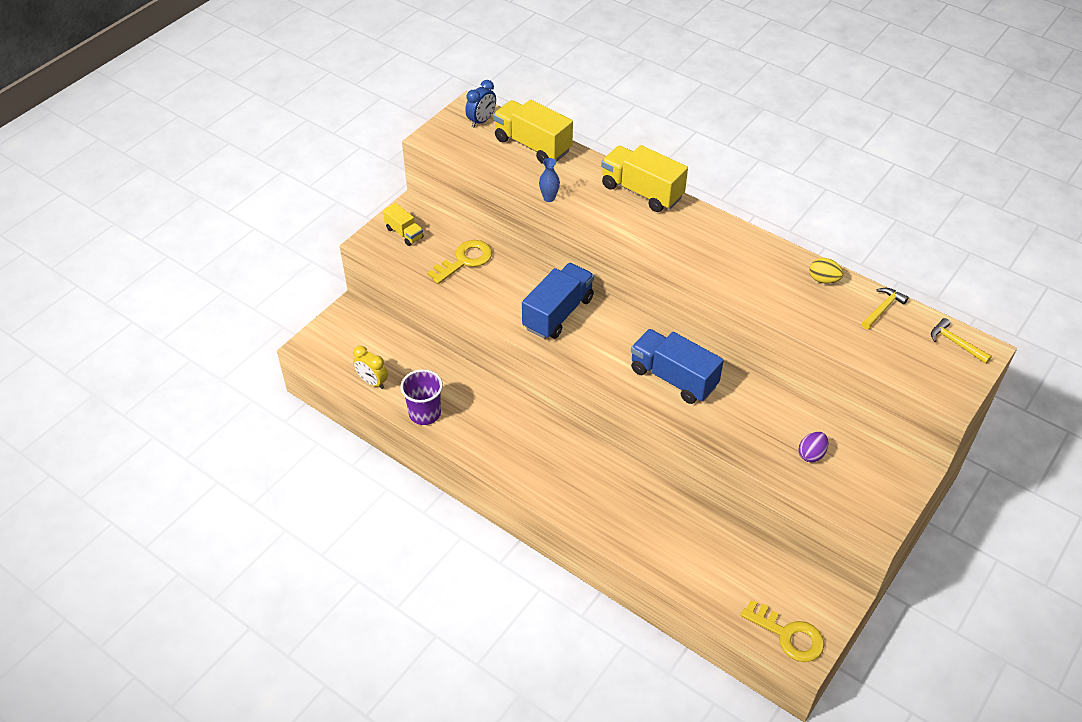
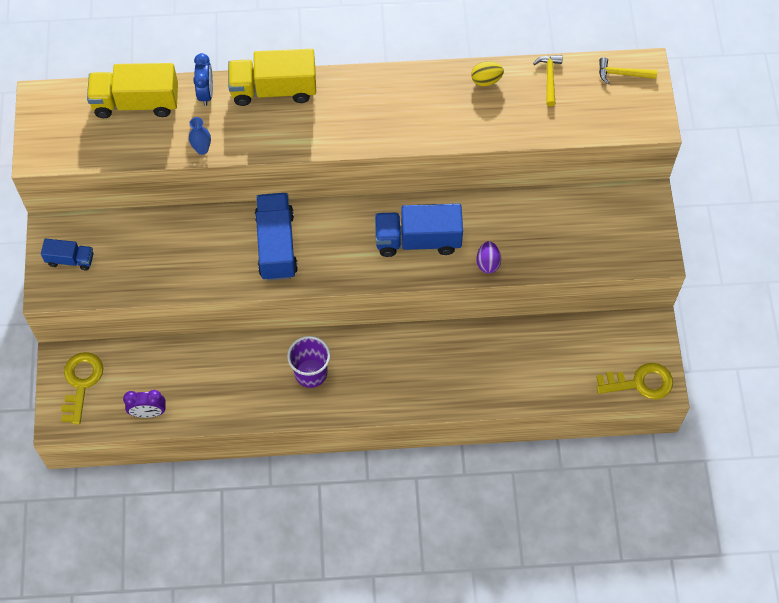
camera: 40 degrees left, 15 degrees up
yellow clock [353,346,388,389] -> purple clock [123,390,166,418]
yellow truck [383,203,424,246] -> blue truck [41,239,93,270]
purple cup [401,369,443,425] -> purple cup moved to [287,336,330,388]
yellow key [427,240,492,284] -> yellow key moved to [61,352,103,424]
blue clock [465,80,496,127] -> blue clock moved to [193,53,213,106]
purple egg [798,432,828,462] -> purple egg moved to [477,241,501,274]

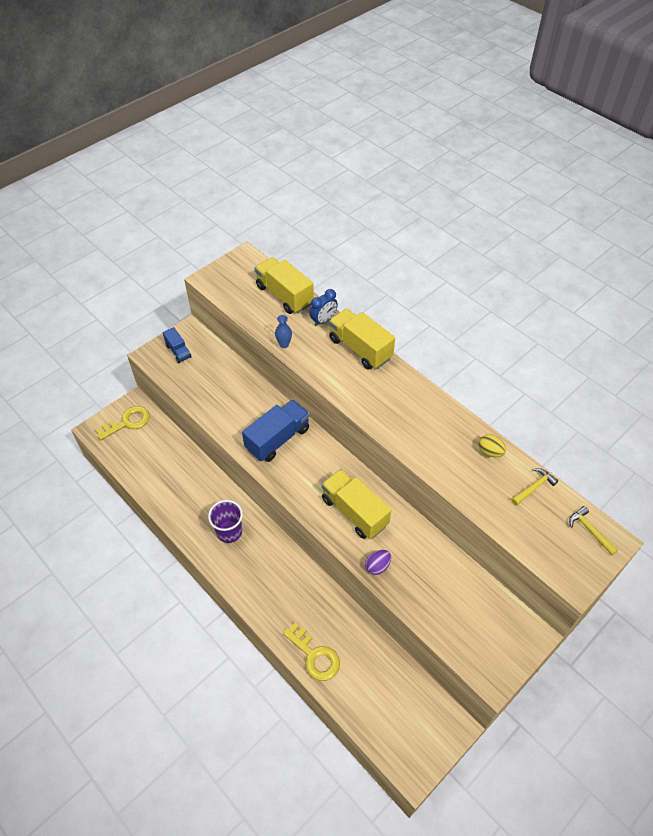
camera: 50 degrees right, 10 degrees down
purple clock [123,390,166,418] -> none
blue truck [375,204,463,257] -> yellow truck [321,469,391,539]
yellow key [596,363,673,399] -> yellow key moved to [283,623,340,681]

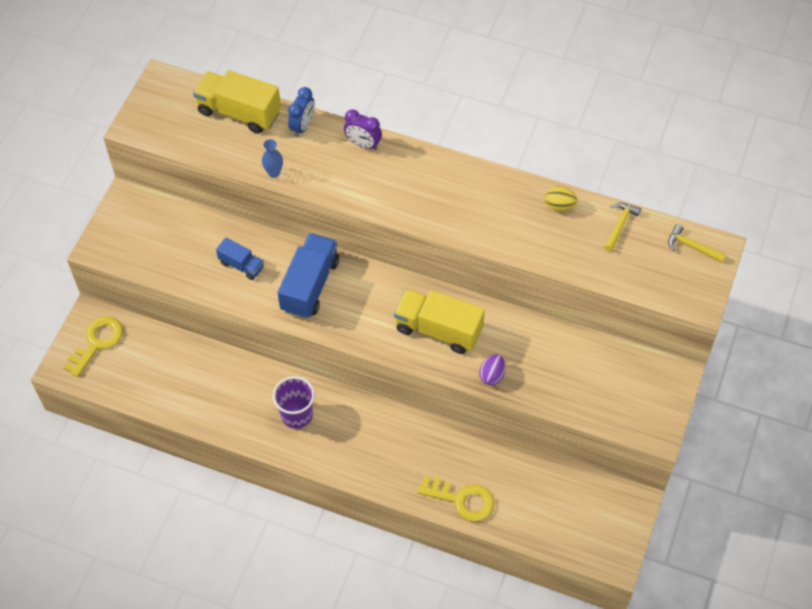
camera: 25 degrees left, 5 degrees up
blue truck [163,327,192,363] -> blue truck moved to [216,237,264,280]
yellow truck [329,309,395,370] -> purple clock [344,109,382,150]

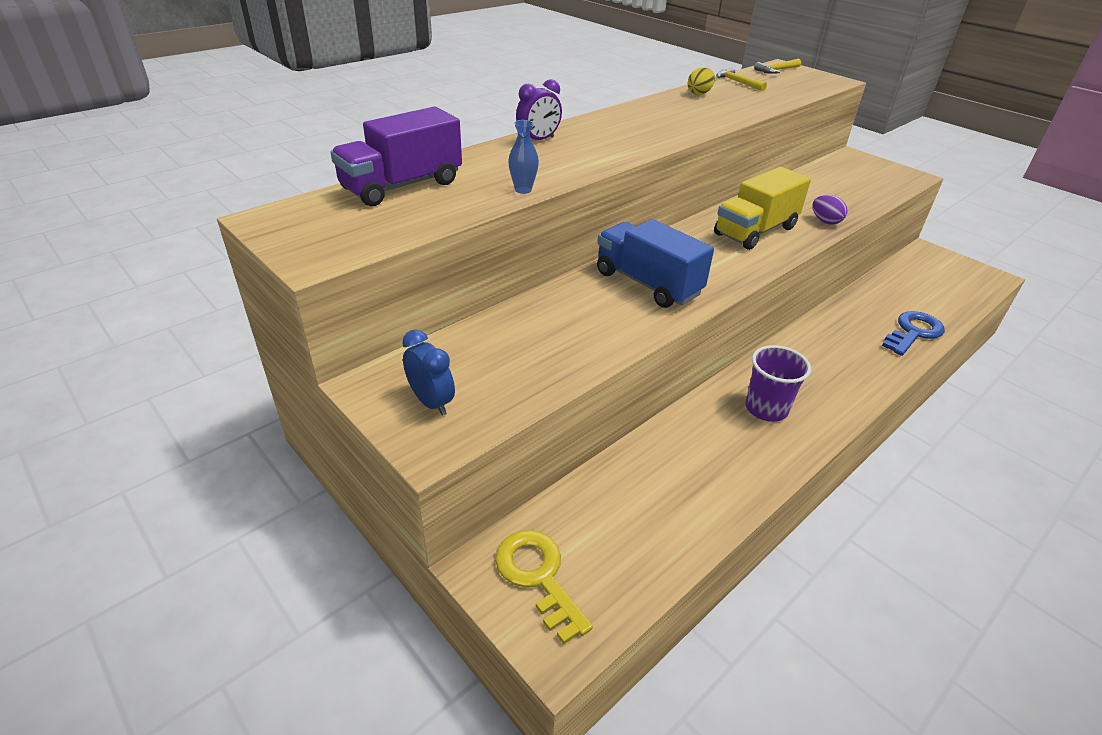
camera: 65 degrees left, 20 degrees down
yellow truck [193,70,281,134] -> purple truck [330,107,462,206]
blue truck [216,237,264,280] -> none
blue clock [288,87,315,137] -> blue clock moved to [402,329,455,416]
yellow key [417,476,494,522] -> blue key [882,311,945,356]

